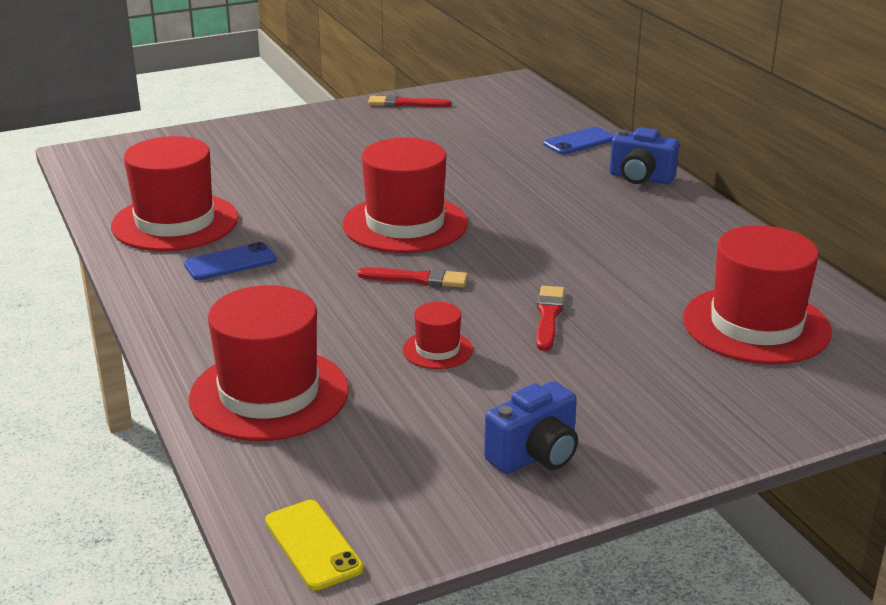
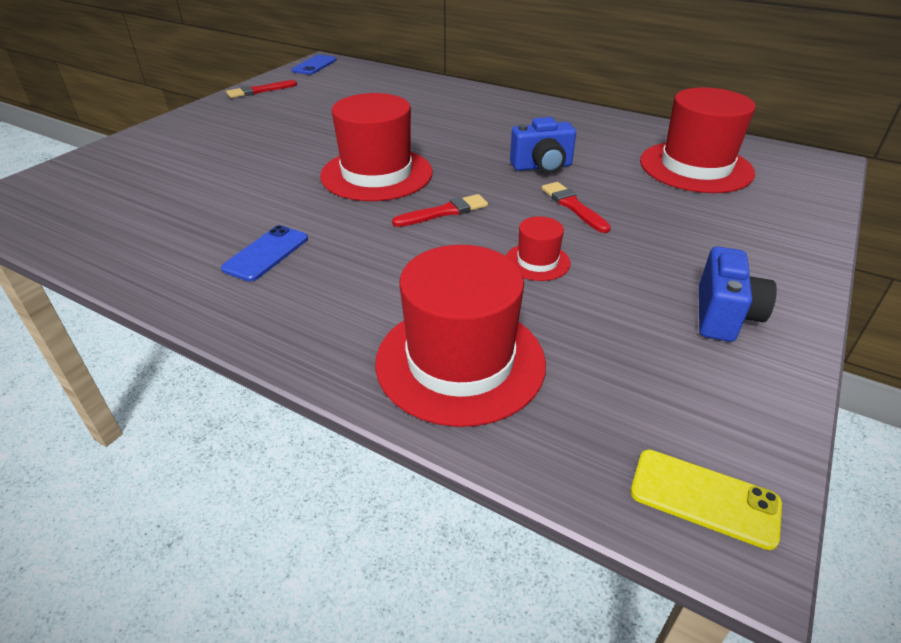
camera: 35 degrees left, 10 degrees up
red hat [111,136,238,251] -> none
blue phone [543,127,615,155] -> blue phone moved to [292,55,337,75]
blue camera [610,127,679,184] -> blue camera moved to [510,117,576,173]

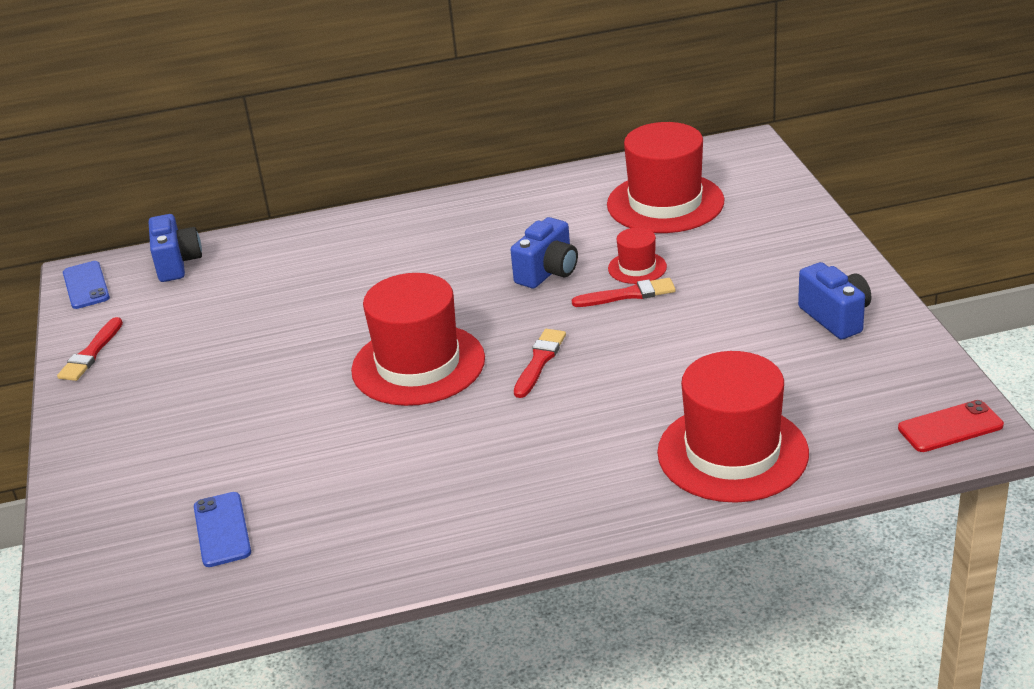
camera: 40 degrees left, 5 degrees down
blue phone [221,225,308,282] -> blue phone moved to [194,492,251,567]
red hat [506,216,571,281] -> red hat moved to [608,228,667,284]
red brush [542,182,611,233] -> red brush turned 150 degrees clockwise [572,278,676,307]
yellow phone [630,449,782,550] -> red phone [898,400,1004,452]
none -> blue camera [149,214,202,282]

